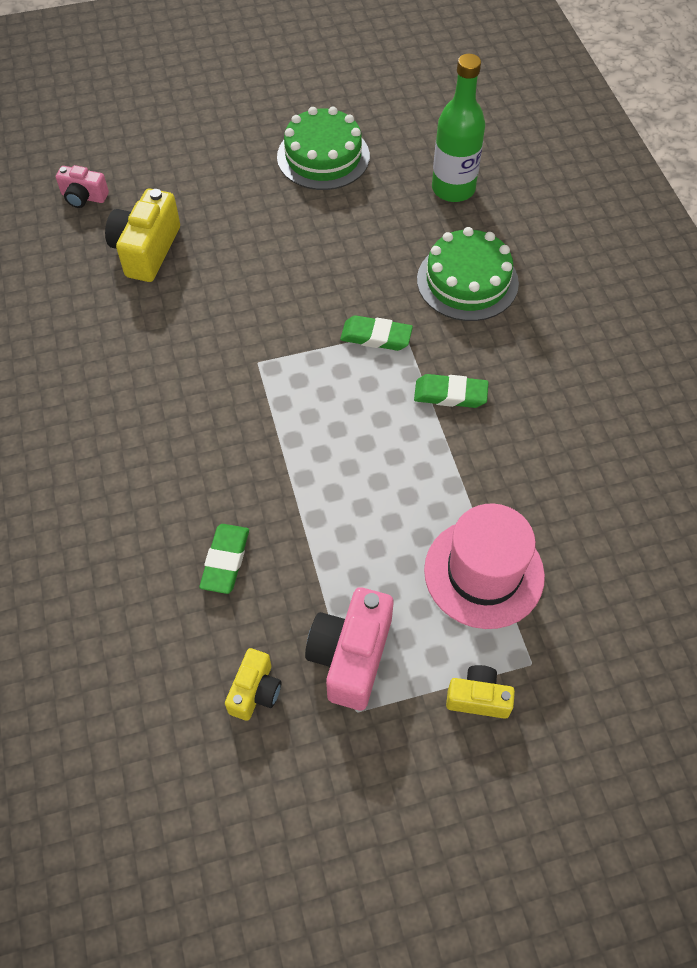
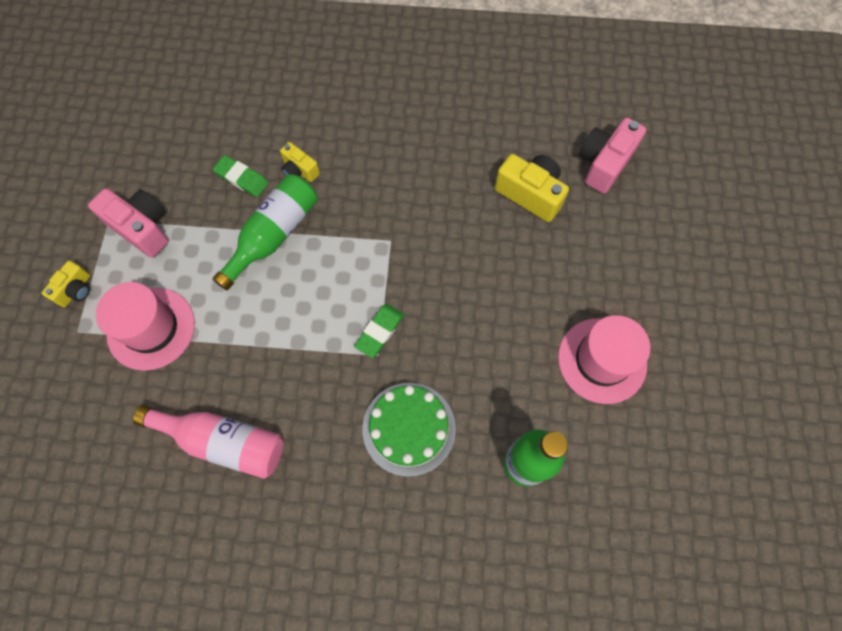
camera: 110 degrees right, 10 degrees up
pink camera [56,165,109,208] -> pink camera [579,118,646,193], size x1.71
yellow camera [225,648,281,721] -> yellow camera moved to [280,142,320,182]
green cake [277,107,370,190] -> pink hat [558,315,650,404]
green eraser [414,374,489,408] -> none
none -> pink bottle [133,405,283,479]
none -> green bottle [212,174,318,290]

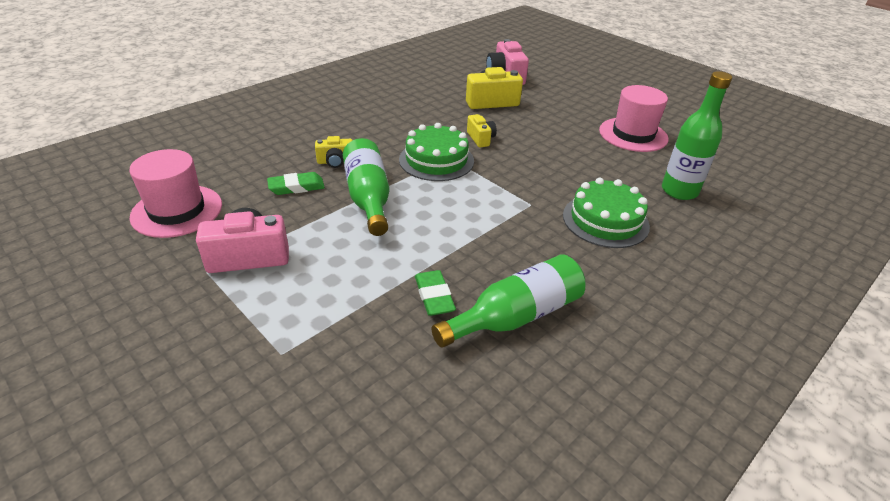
camera: 50 degrees left, 30 degrees down
yellow camera [42,261,90,307] -> yellow camera moved to [467,114,497,148]
pink hat [96,282,195,371] -> pink hat moved to [129,149,222,238]
pink bottle [133,405,283,479] -> green bottle [432,254,586,348]
green eraser [354,304,404,358] -> green eraser moved to [415,270,456,316]
none -> green cake [399,123,474,181]

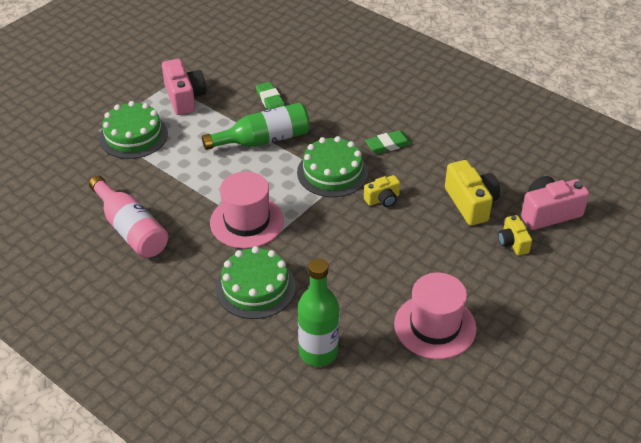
camera: 85 degrees right, 5 degrees up
pink hat [129,149,222,238] -> pink hat moved to [210,171,284,249]
yellow camera [315,136,353,168] -> yellow camera moved to [498,215,532,255]
green eraser [415,270,456,316] -> green eraser moved to [365,130,412,154]
green bottle [432,254,586,348] -> pink bottle [89,176,168,258]
none -> green cake [99,101,168,159]

